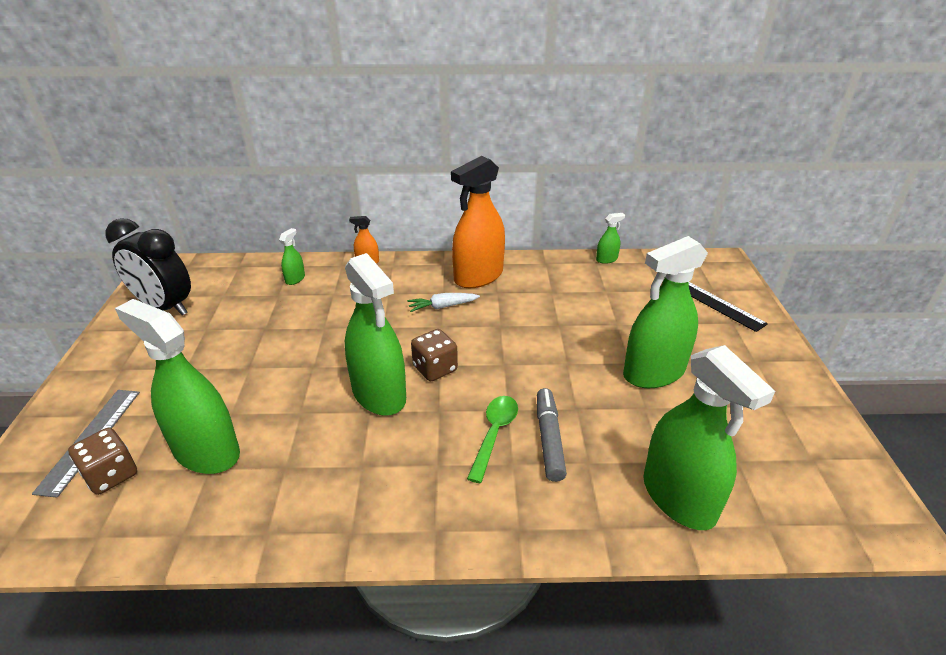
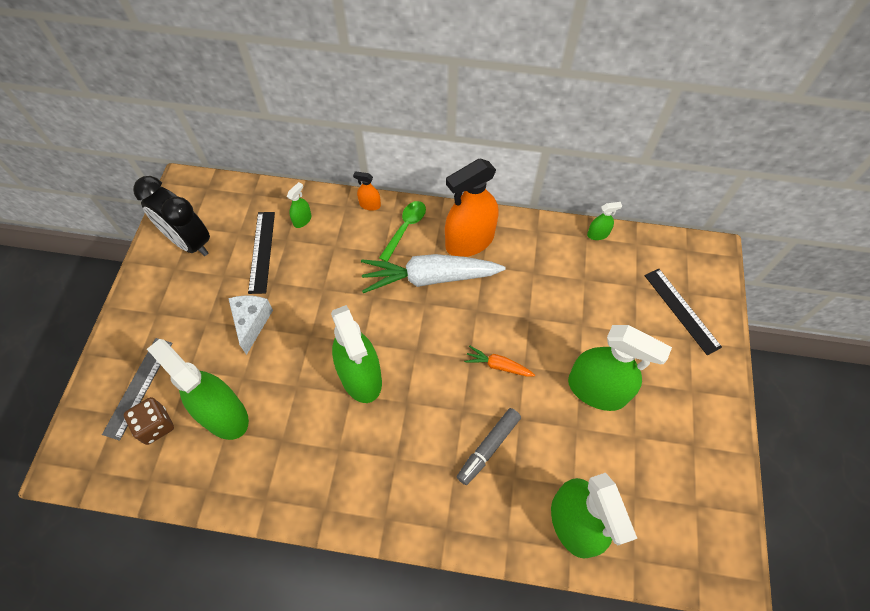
camera: 10 degrees right, 25 degrees up
white carrot [407,293,480,312] -> white carrot [361,254,506,293], size x2.15
brown dice [411,329,458,381] -> none
green spoon [467,396,518,483] -> green spoon moved to [379,201,426,262]
grey marker [537,388,567,482] -> grey marker turned 150 degrees counterclockwise [457,408,521,485]
green spray bottle [623,236,708,388] -> green spray bottle turned 135 degrees counterclockwise [568,325,672,411]
none -> white cheese [228,295,273,355]
none -> black ruler [248,212,275,294]
none -> orange carrot [464,346,535,377]

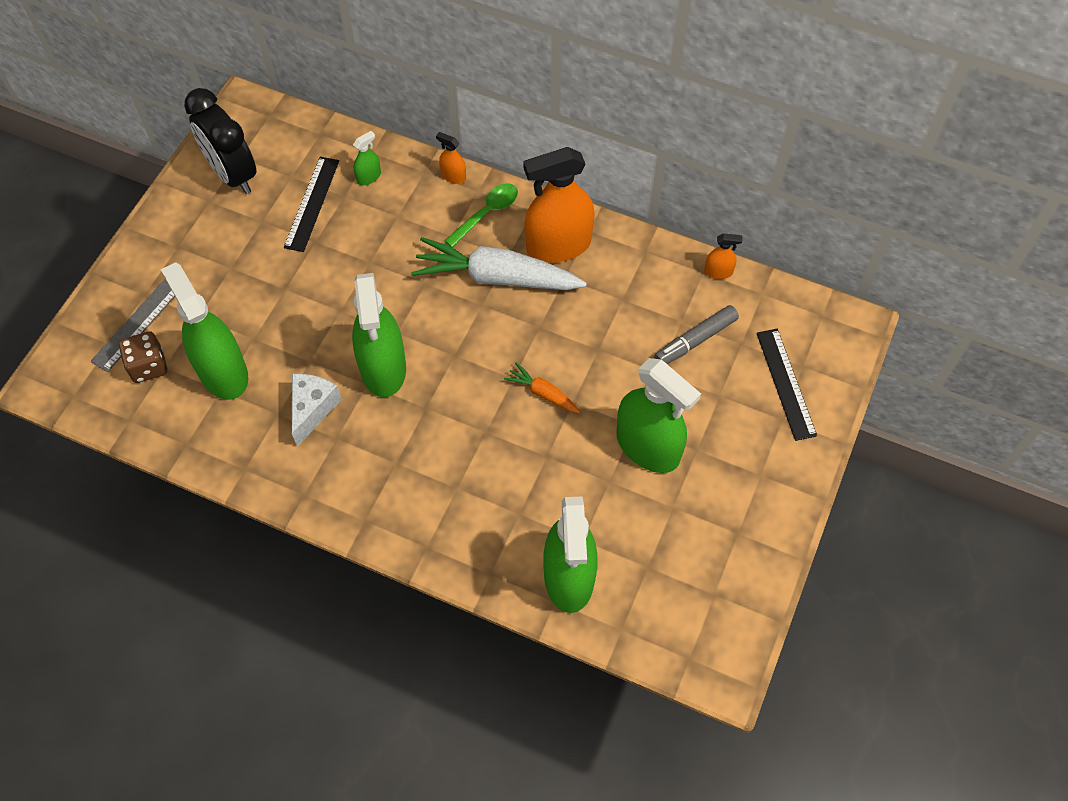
camera: 15 degrees right, 0 degrees up
white cheese [228,295,273,355] -> white cheese moved to [292,374,342,447]
grey marker [457,408,521,485] -> grey marker moved to [654,305,739,364]
green spray bottle [587,202,622,240] -> orange spray bottle [704,233,742,279]

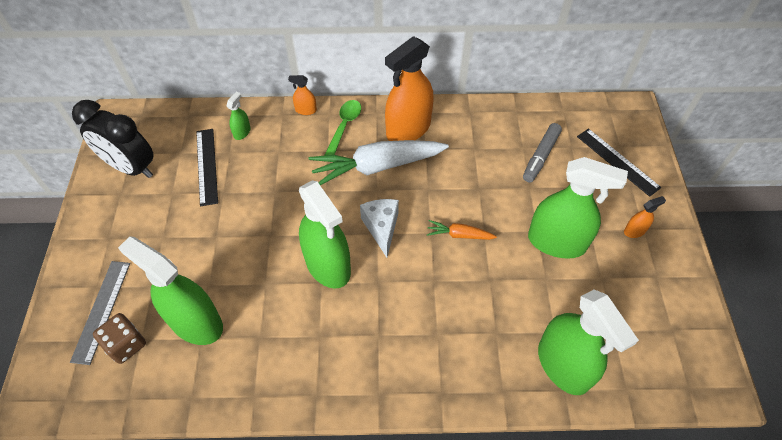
camera: 25 degrees left, 5 degrees down
white cheese [292,374,342,447] -> white cheese moved to [360,199,399,257]
orange spray bottle [704,233,742,279] -> orange spray bottle moved to [624,196,666,238]

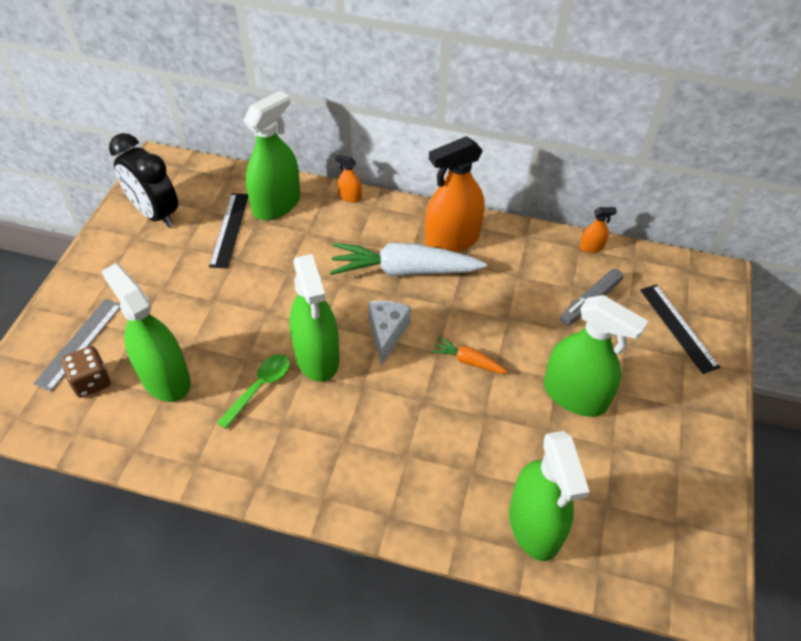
camera: 15 degrees right, 5 degrees down
green spray bottle [227,92,251,140] -> green spray bottle [243,91,300,220], size x2.35
green spoon [324,100,361,156] -> green spoon moved to [217,354,290,429]
orange spray bottle [624,196,666,238] -> orange spray bottle moved to [580,207,617,253]

